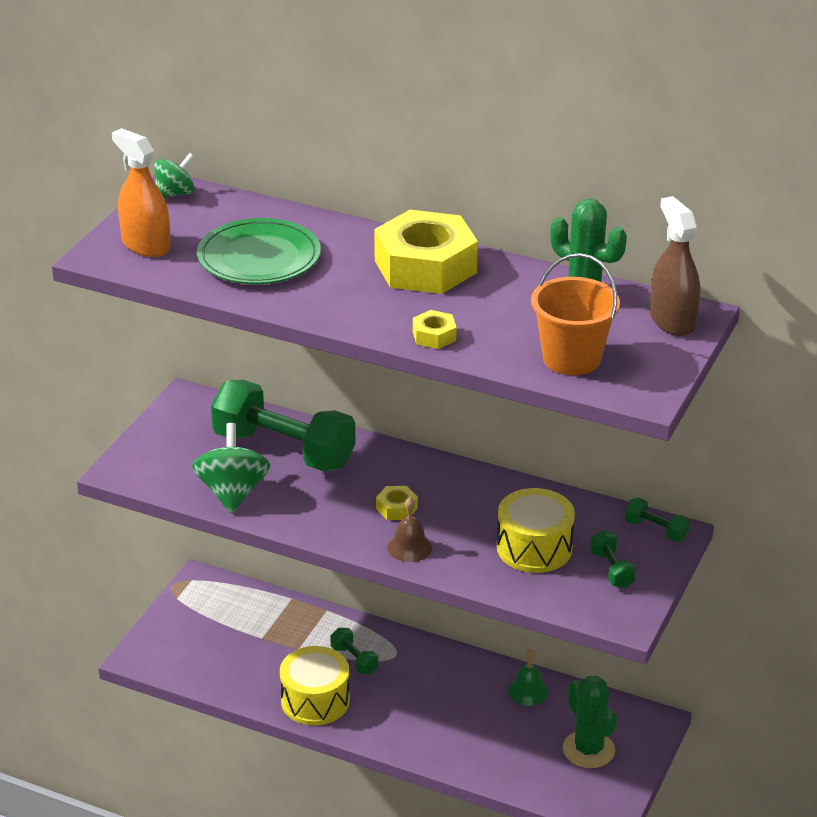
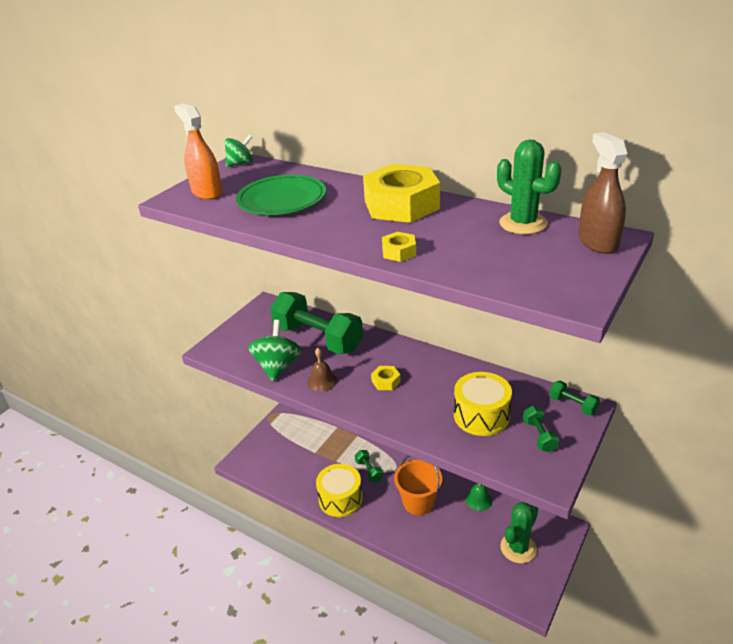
camera: 10 degrees right, 0 degrees up
brown bell [388,497,432,562] -> brown bell moved to [307,348,337,392]
orange bucket [531,253,620,375] -> orange bucket moved to [394,455,442,515]
green cactus [563,676,617,768] -> green cactus turned 60 degrees clockwise [500,502,538,563]

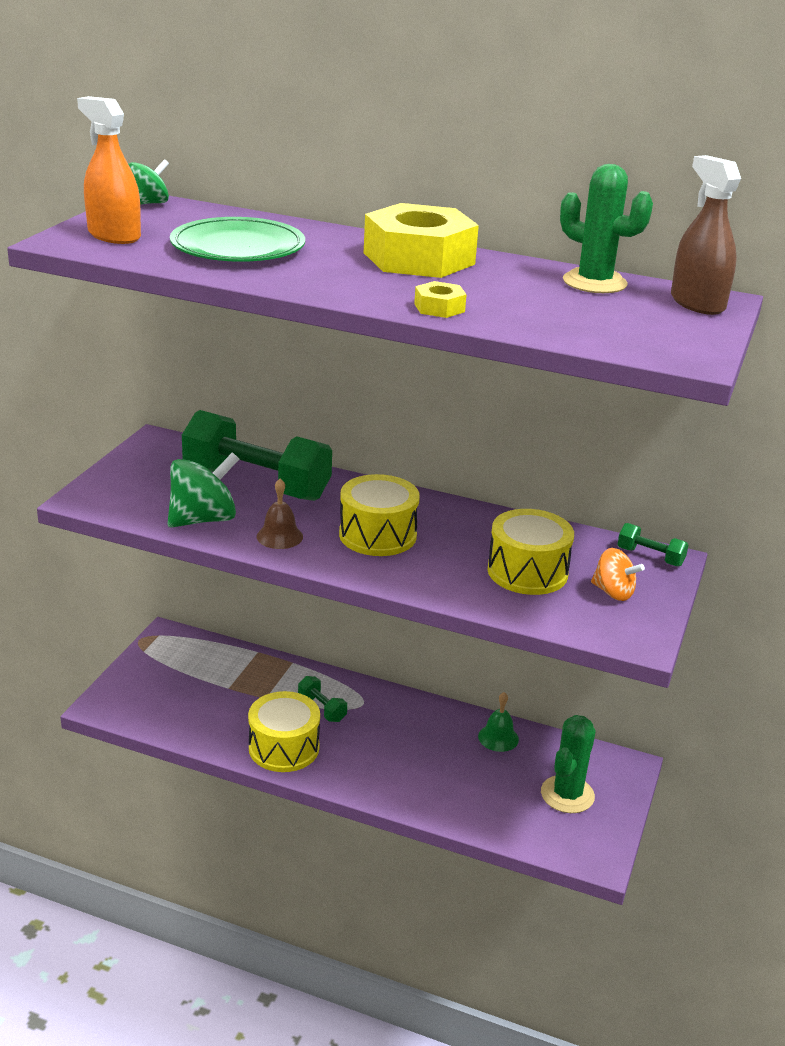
camera: 15 degrees left, 5 degrees down
green spinning top [248,320,302,381] -> green spinning top turned 60 degrees clockwise [168,452,239,528]
yellow nut [371,366,401,390] -> yellow drum [339,474,420,556]
orange bucket [394,455,442,515] -> none
green dumbbell [523,406,559,452] -> orange spinning top [591,548,645,601]

